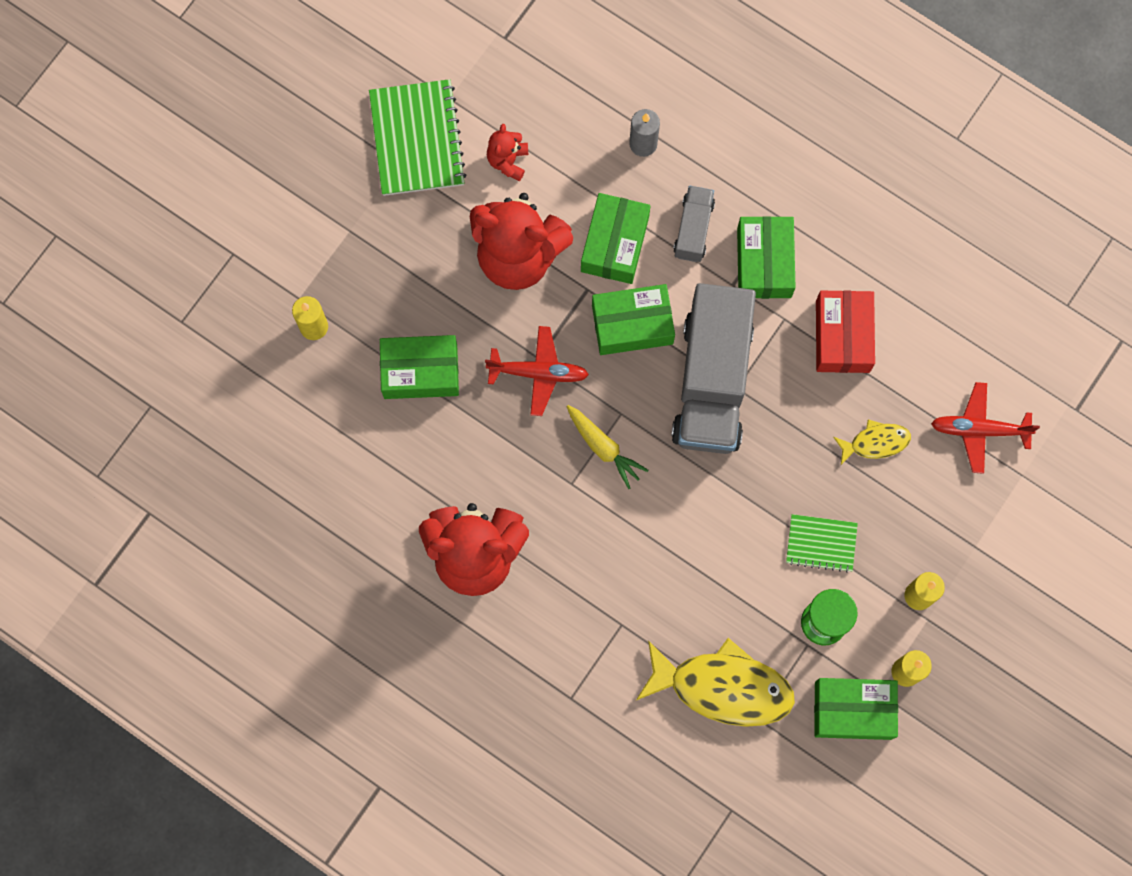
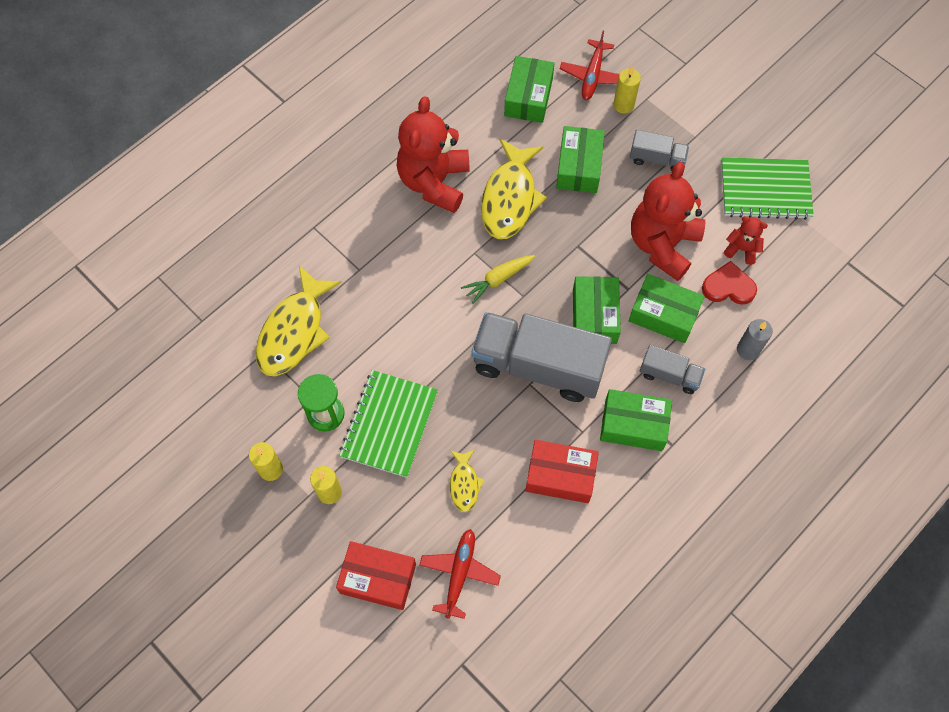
camera: 100 degrees right, 10 degrees down
red plane [485,326,589,416] -> red plane moved to [560,31,619,100]
green notebook [786,514,858,573] -> green notebook [339,370,438,478], size x1.74
green box [814,678,898,740] -> green box moved to [504,56,555,123]
none -> red box [336,541,416,610]
none -> yellow fish [481,139,547,239]
none -> grey truck [630,130,689,171]
none -> red heart [702,261,757,305]

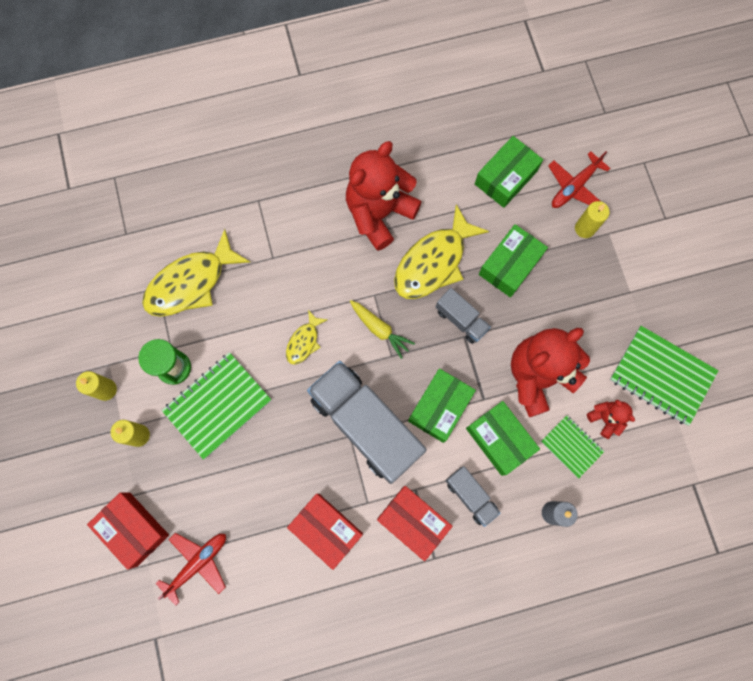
camera: 30 degrees right, 10 degrees up
yellow fish [450,449,485,512] -> yellow fish moved to [286,310,328,365]
yellow carrot [461,255,535,304] -> yellow carrot turned 135 degrees counterclockwise [350,300,415,359]
green box [600,389,672,451] -> red box [377,486,453,561]
grey truck [630,130,689,171] -> grey truck moved to [436,288,491,344]
red heart [702,261,757,305] -> green notebook [541,415,604,478]

